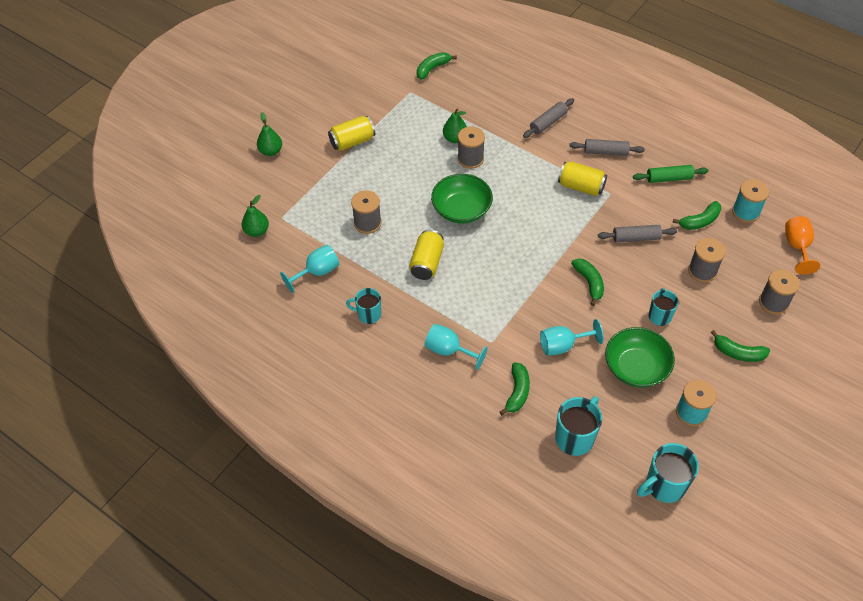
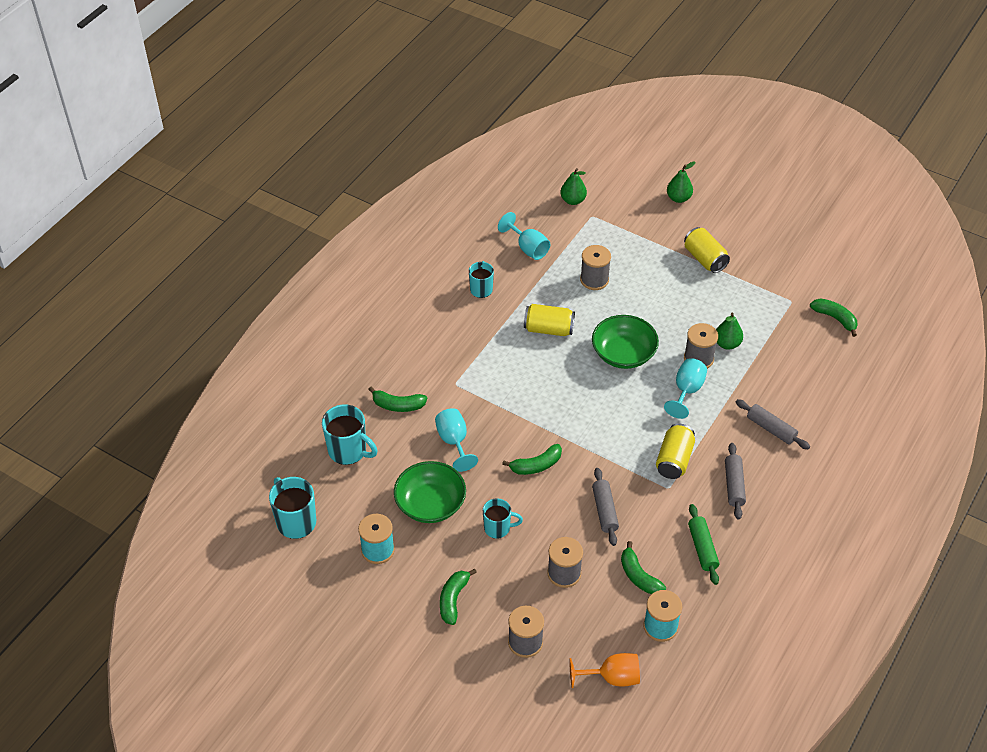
camera: 85 degrees right, 5 degrees down
turquoise goblet [424,324,488,370] -> turquoise goblet moved to [664,358,707,419]

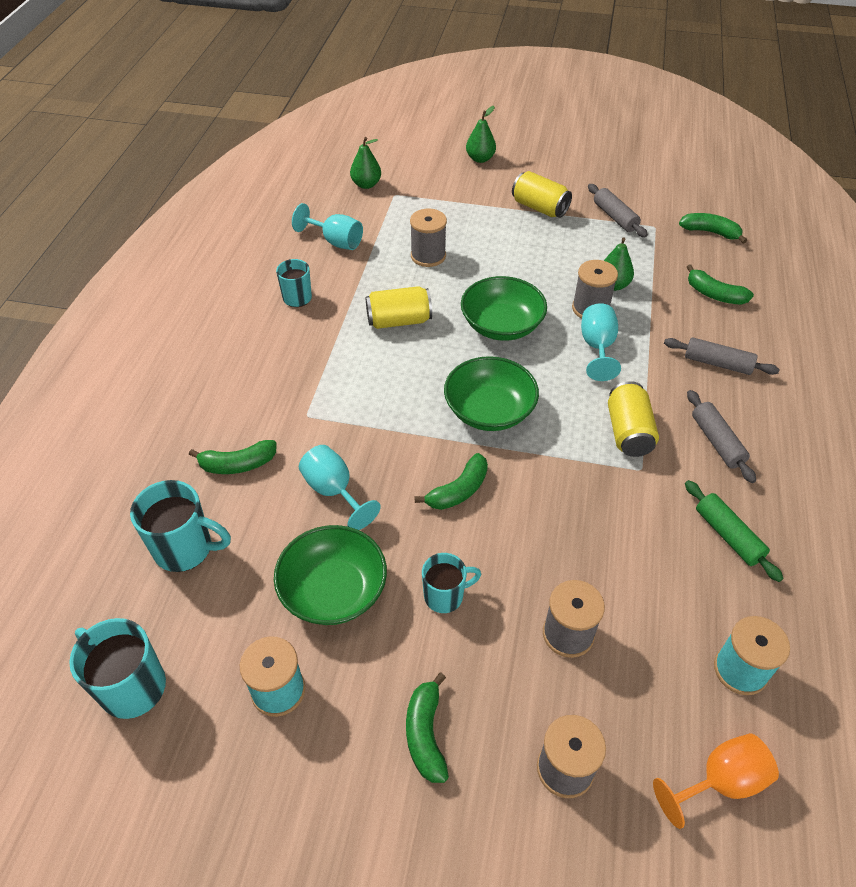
camera: 20 degrees left, 0 degrees up
grey rolling pin [592,468,619,546] -> grey rolling pin moved to [588,184,648,237]
green banana [621,541,666,594] -> green banana moved to [687,264,754,305]
none -> green bowl [444,356,539,431]

